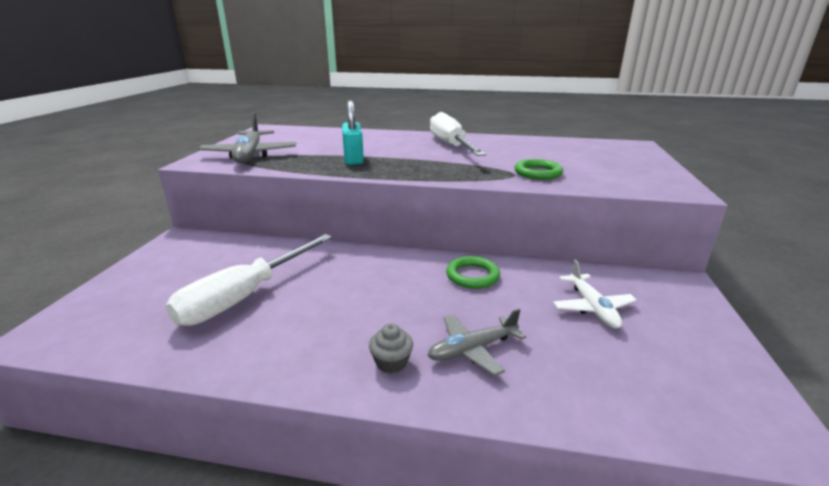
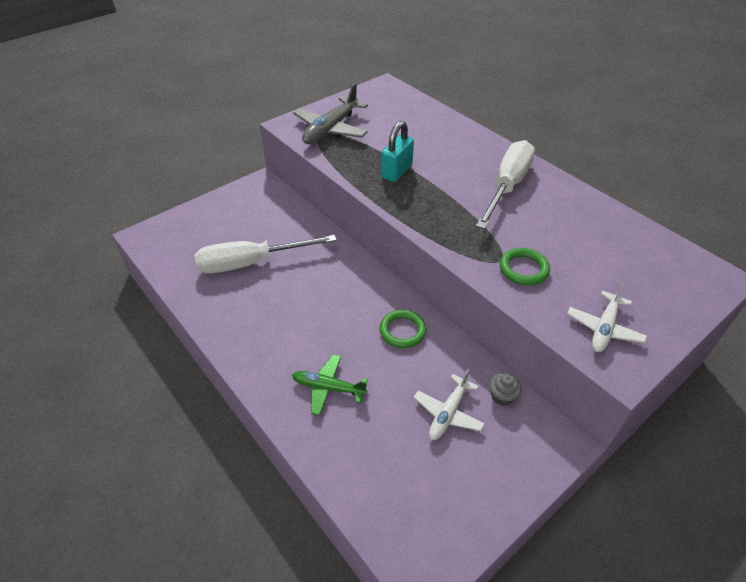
camera: 40 degrees right, 20 degrees up
grey cupcake [369,323,413,374] -> grey cupcake moved to [489,373,522,406]
grey plane [427,309,526,376] -> green plane [292,354,368,415]
none -> white plane [567,283,647,352]

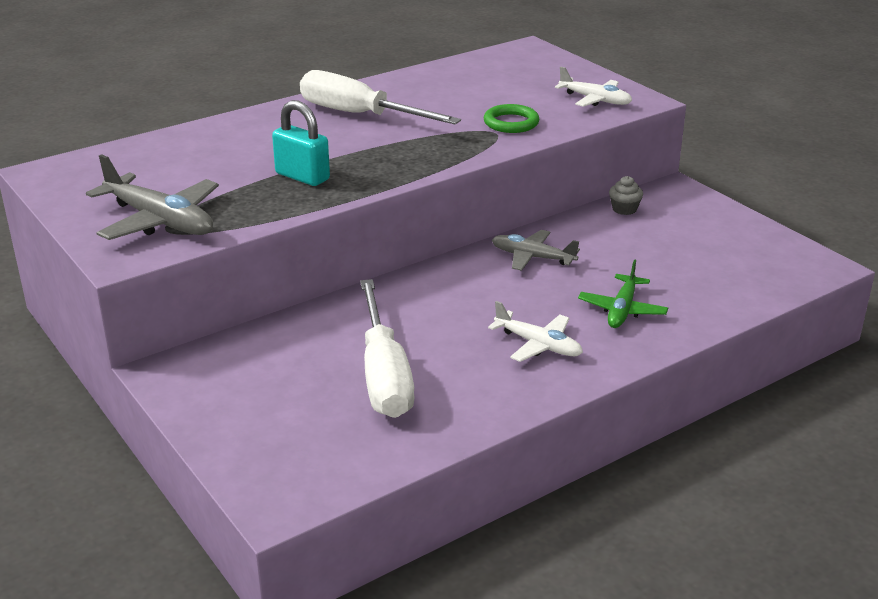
camera: 85 degrees left, 15 degrees down
green ring [379,310,426,348] -> grey plane [492,230,580,271]
white plane [414,369,485,440] -> white plane moved to [488,301,583,362]

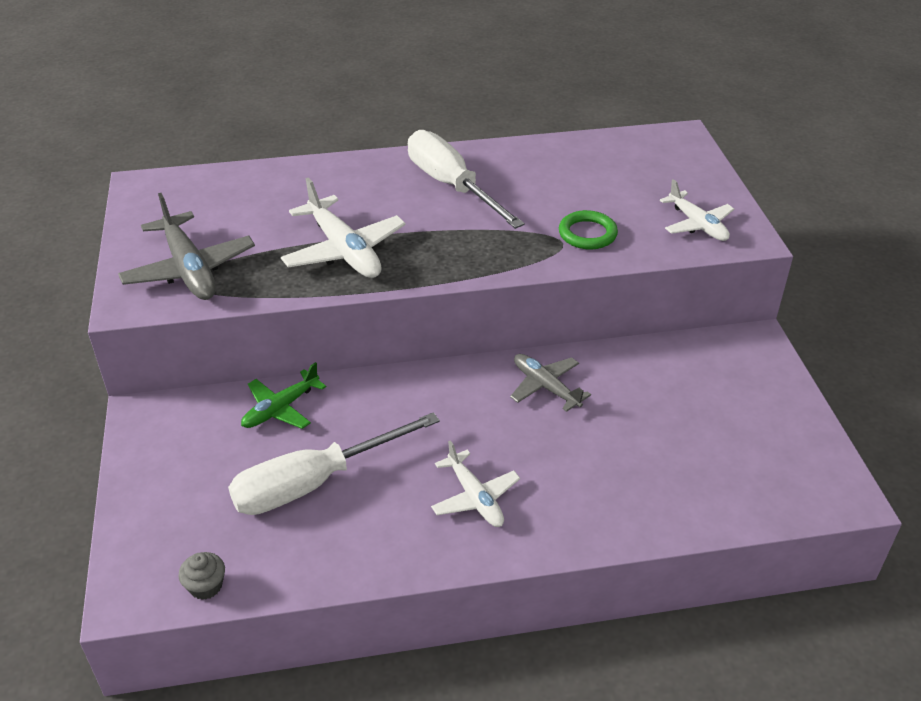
camera: 25 degrees right, 10 degrees up
turquoise padlock [272,100,330,186] -> white plane [281,177,406,278]
white screwdriver [360,279,415,418] -> white screwdriver turned 45 degrees clockwise [228,412,440,515]
green plane [578,259,668,328] -> green plane moved to [241,362,326,429]
grey cupcake [609,176,643,215] -> grey cupcake moved to [179,552,225,600]

